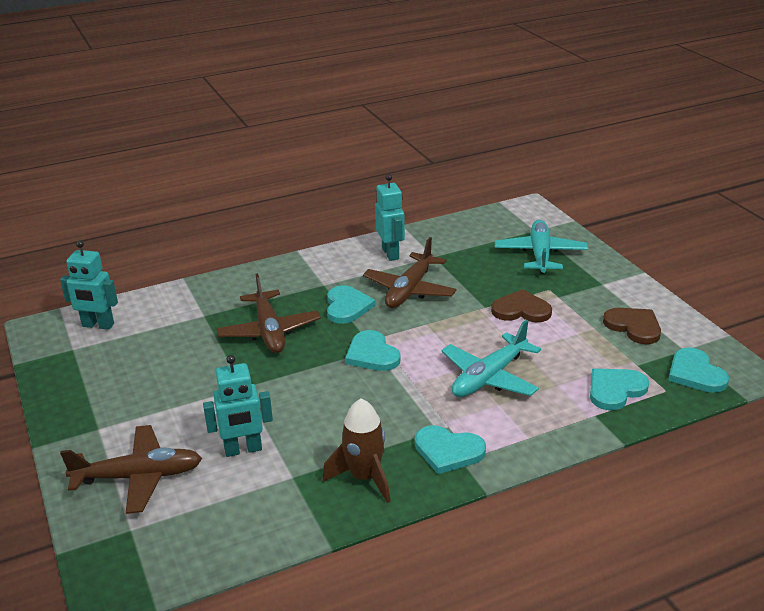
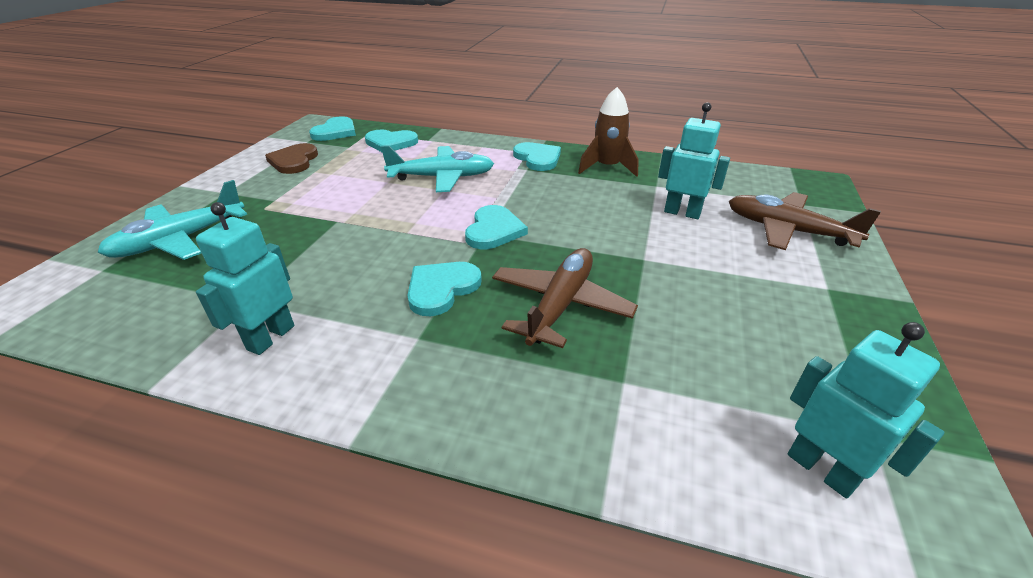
camera: 140 degrees left, 5 degrees up
brown plane [363,237,457,308] -> none
brown heart [491,289,552,322] -> none

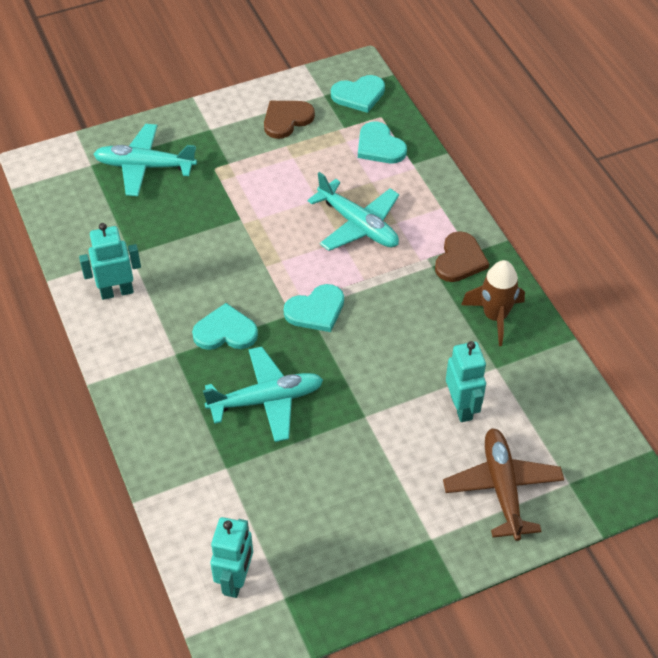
camera: 50 degrees right, 15 degrees up
brown plane [492,248,638,348] -> turquoise plane [203,347,323,442]
turquoise heart [513,142,561,171] -> brown heart [435,231,489,282]

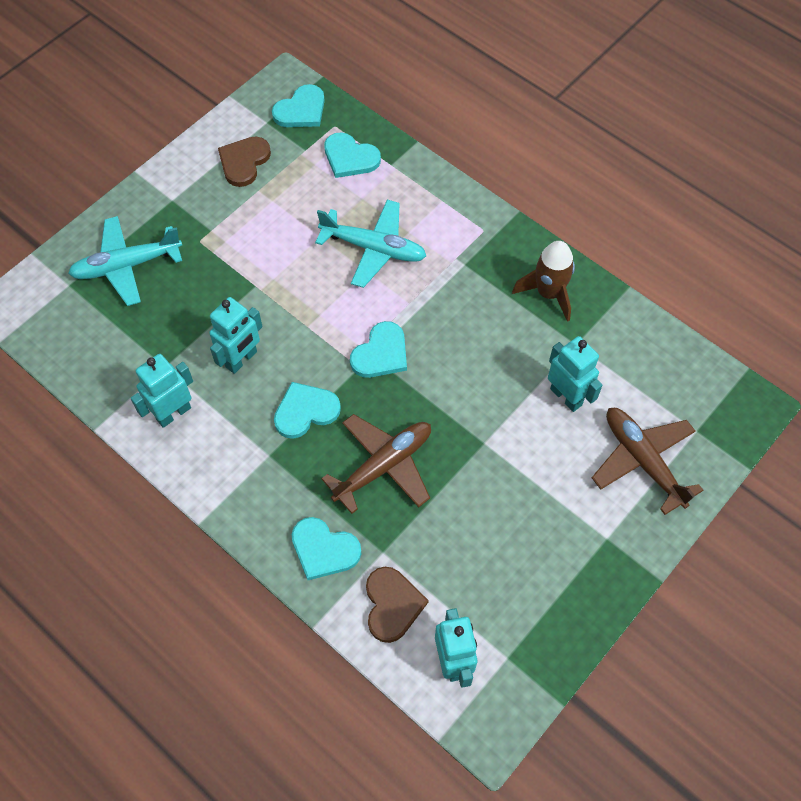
camera: 25 degrees left, 10 degrees up
turquoise plane [203,347,323,442] -> brown plane [321,414,431,514]
brown heart [435,231,489,282] -> brown heart moved to [366,567,429,643]
none -> turquoise robot [209,297,263,374]
none -> turquoise heart [292,517,361,580]

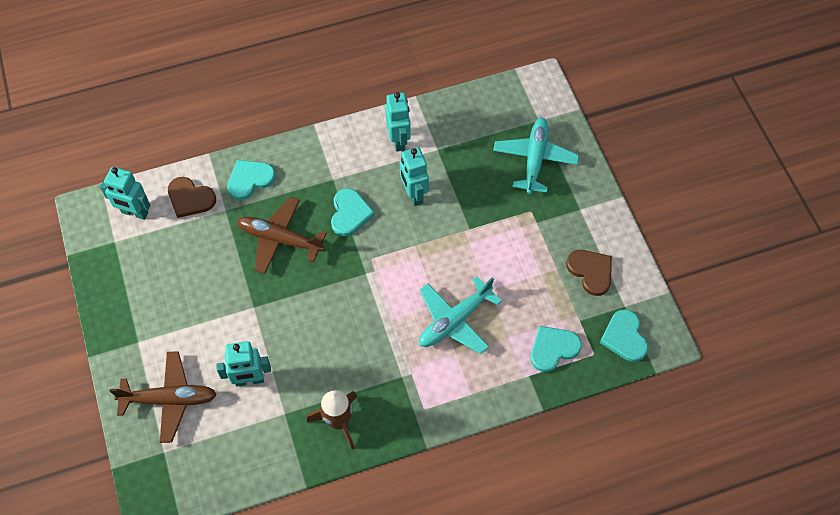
camera: 120 degrees right, 0 degrees up
brown plane [321,414,431,514] -> brown plane turned 120 degrees clockwise [237,197,327,274]
turquoise heart [350,321,407,378] -> none

